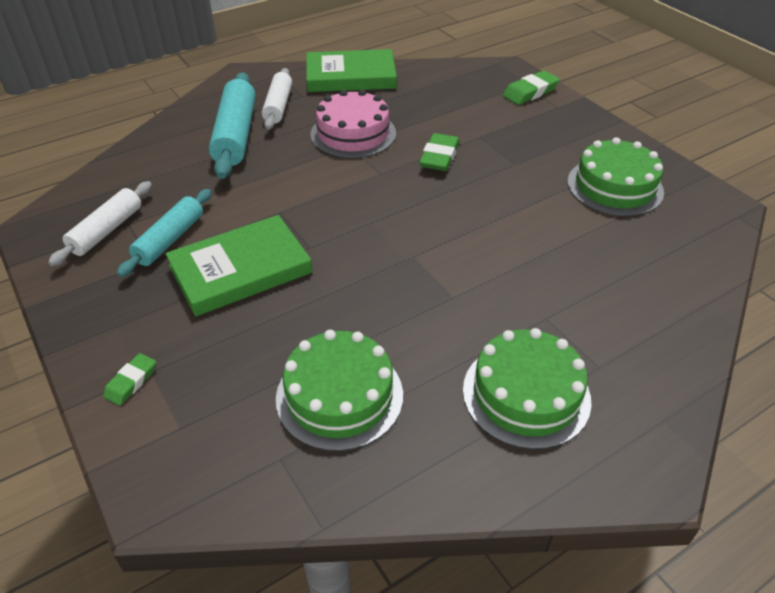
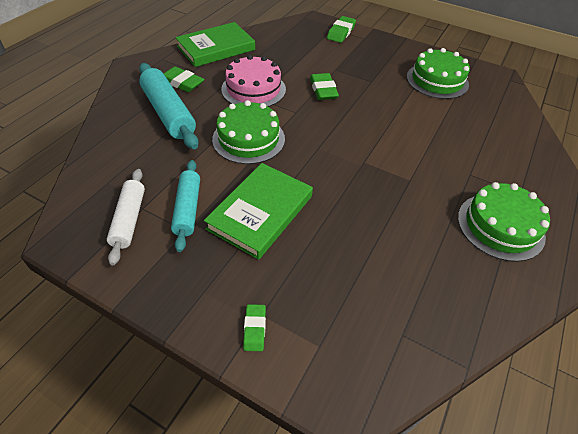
camera: 30 degrees left, 5 degrees up
white rolling pin [262,68,292,130] -> green eraser [163,67,204,92]
green cake [276,330,403,451] -> green cake moved to [212,100,285,164]

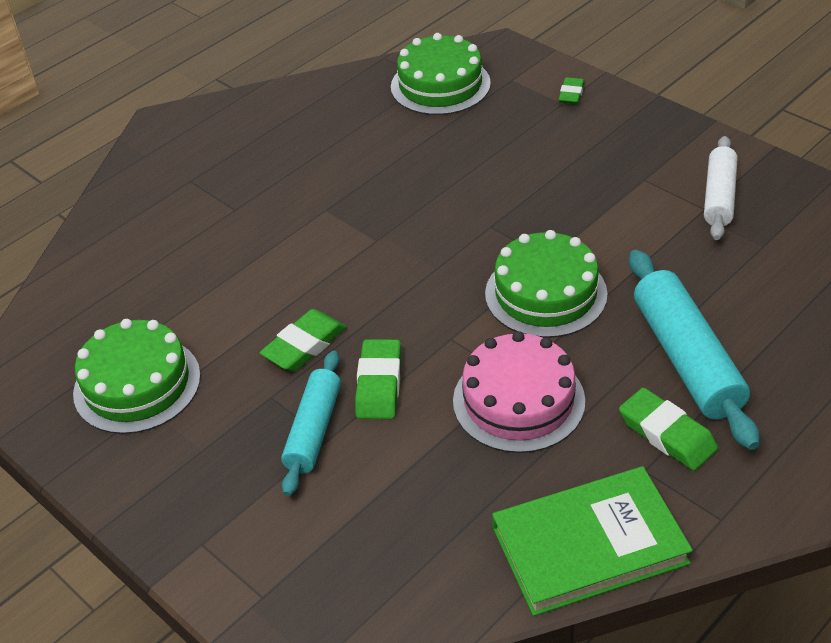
camera: 160 degrees left, 5 degrees down
turquoise rolling pin [171,160,200,252] -> turquoise rolling pin moved to [281,351,341,496]
green book [204,163,313,260] -> none
green eraser [327,16,356,43] -> green eraser moved to [260,309,346,372]
green cake [458,182,550,262] -> green cake moved to [391,33,491,115]

